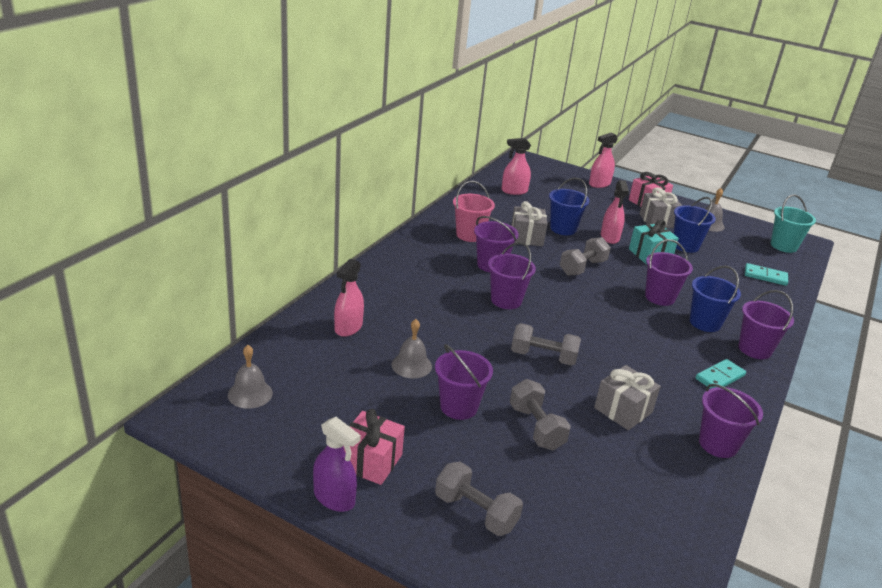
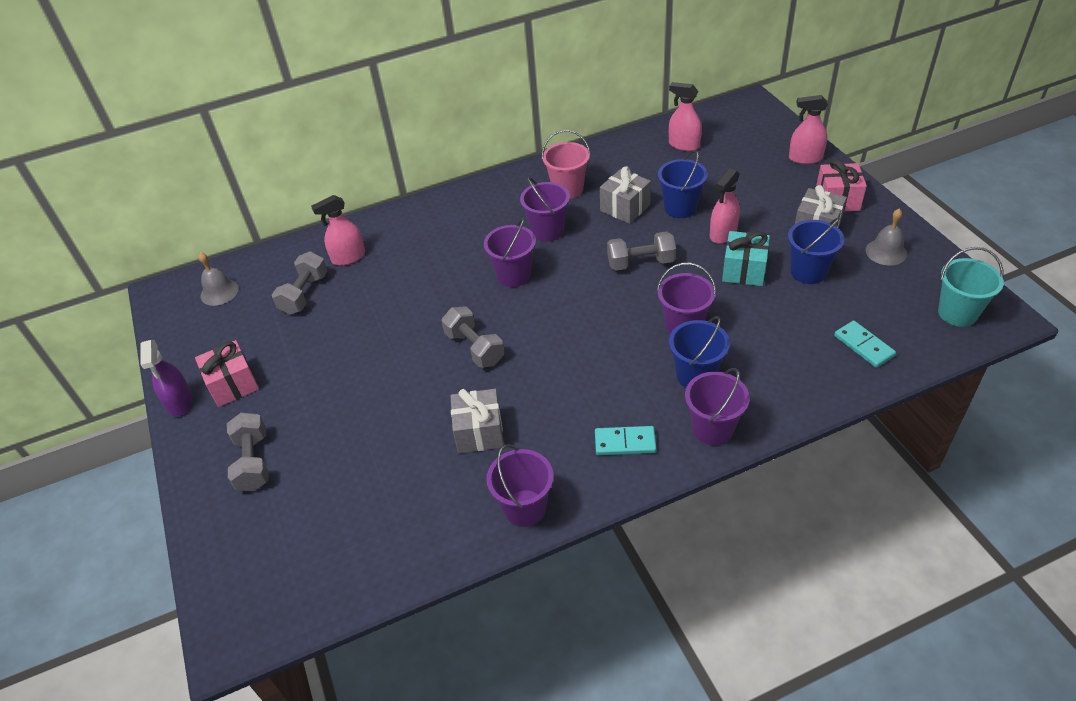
camera: 45 degrees right, 15 degrees up
grey bell [392,319,432,378] -> none
purple bucket [435,344,493,420] -> none
grey dumbbell [510,379,571,451] -> grey dumbbell moved to [272,251,327,315]

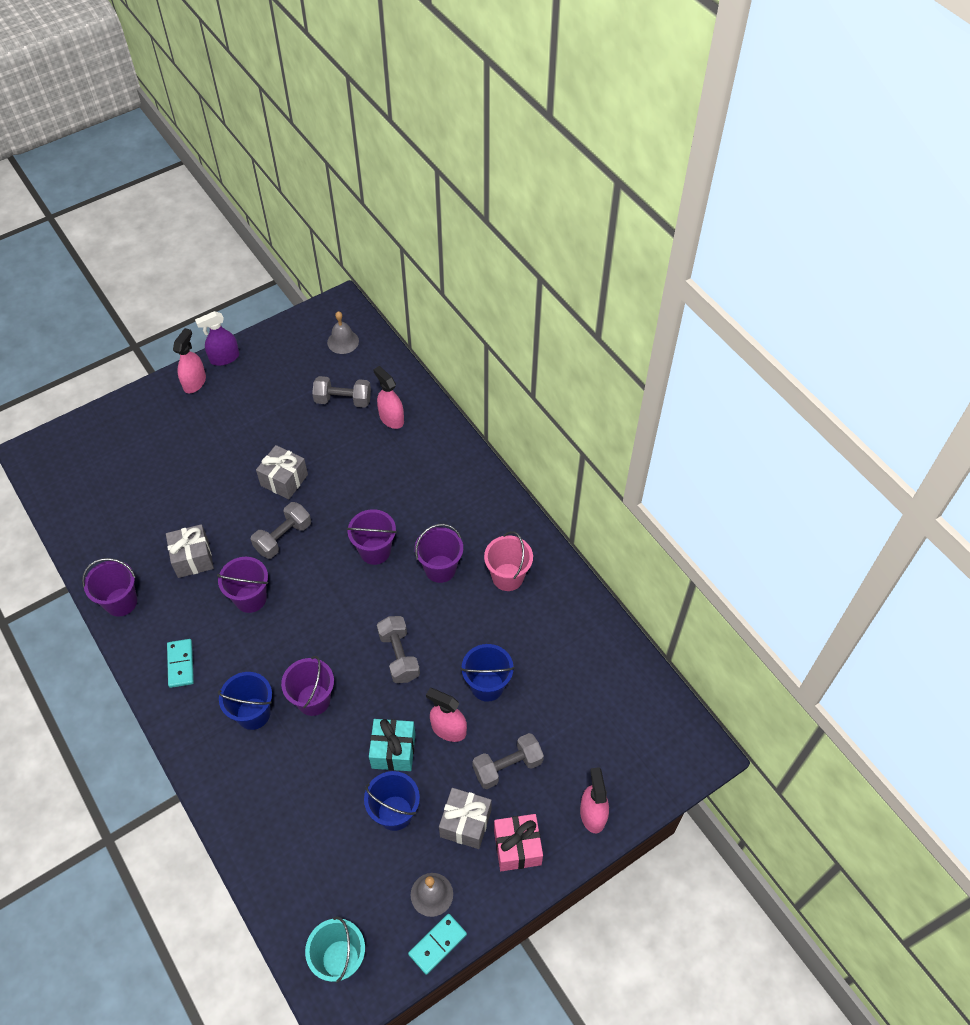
camera: 75 degrees right, 10 degrees up
pink gift [195,340,259,407] -> none
grey dumbbell [227,413,269,491] -> grey dumbbell moved to [472,733,544,789]
grey gift [600,166,651,224] -> grey gift moved to [256,445,308,499]
pink spray bottle [669,82,702,151] -> pink spray bottle moved to [173,328,206,394]
purple bucket [685,368,750,446] -> purple bucket moved to [217,557,268,613]
turquoise domino [834,320,896,368] -> turquoise domino moved to [408,914,467,975]

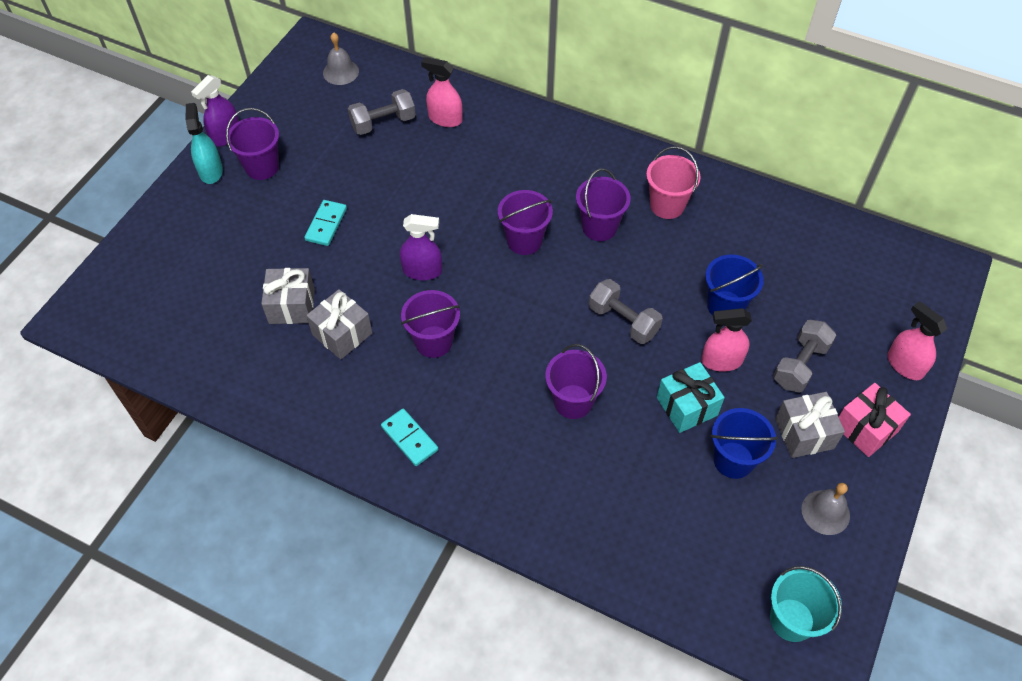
camera: 30 degrees left, 0 degrees up
purple bucket [82,558,137,617] -> purple bucket moved to [226,108,279,180]
pink spray bottle [173,328,206,394] -> turquoise spray bottle [185,103,223,184]
blue bucket [218,672,272,730] -> none
grey dumbbell [251,502,311,559] -> purple spray bottle [400,214,442,280]
grey gift [256,445,308,499] -> grey gift moved to [261,268,315,324]
turquoise domino [408,914,467,975] -> turquoise domino moved to [304,200,347,246]

